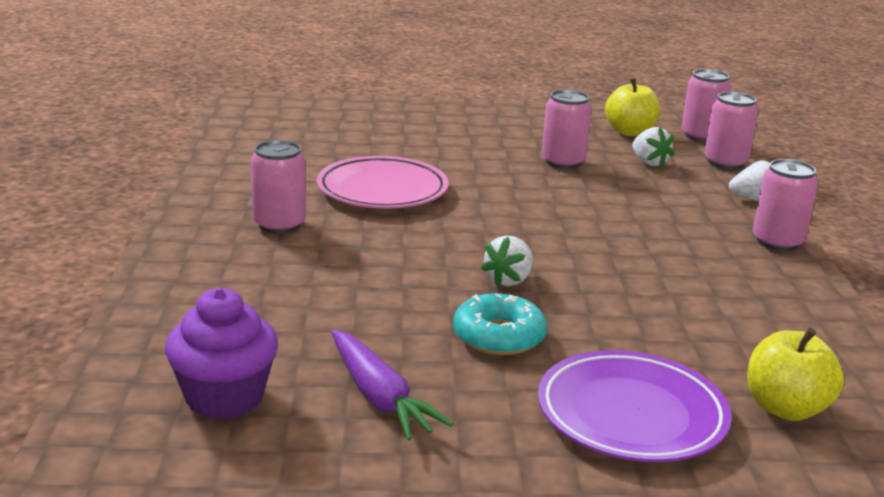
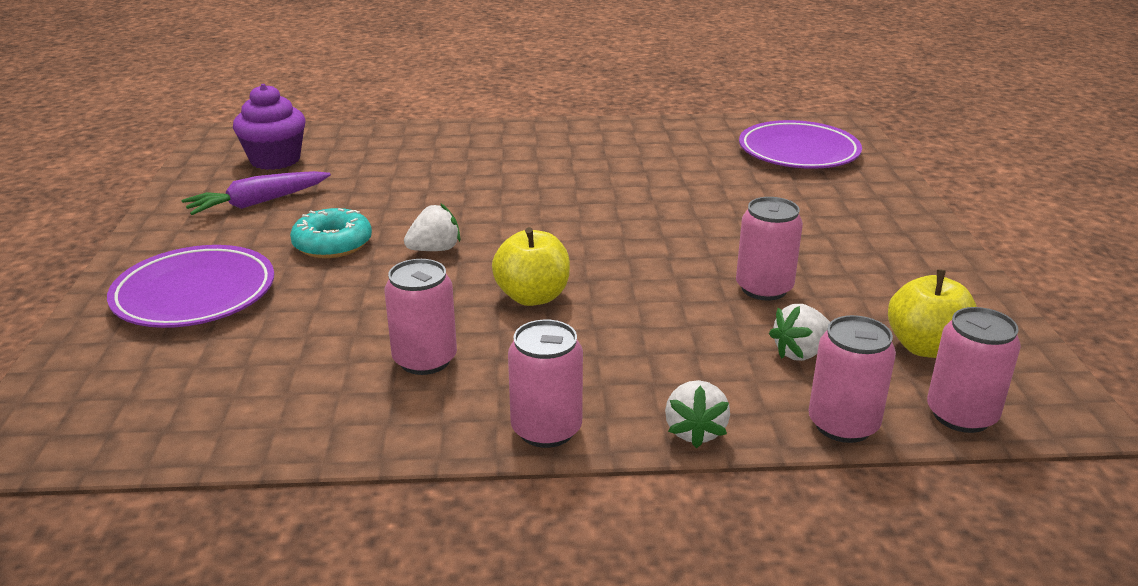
camera: 90 degrees right, 5 degrees up
pink can [251,140,306,234] -> pink can moved to [384,259,457,375]
pink plate [317,156,449,208] -> none
white strawberry [481,235,533,287] -> white strawberry turned 120 degrees clockwise [404,203,461,251]
yellow apple [747,327,844,421] -> yellow apple moved to [492,227,570,306]
none -> purple plate [739,120,862,169]

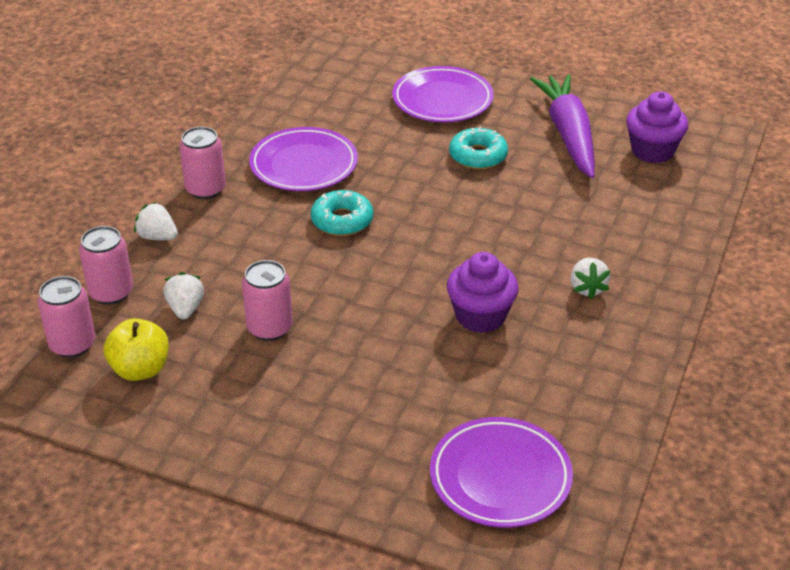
camera: 115 degrees right, 10 degrees up
purple carrot [182,171,331,215] -> purple carrot [530,74,595,178], size x1.56
pink can [384,259,457,375] -> purple plate [249,127,358,191]
white strawberry [404,203,461,251] -> white strawberry moved to [570,258,611,299]
yellow apple [492,227,570,306] -> turquoise donut [311,190,373,236]
none -> purple cupcake [447,252,519,333]

